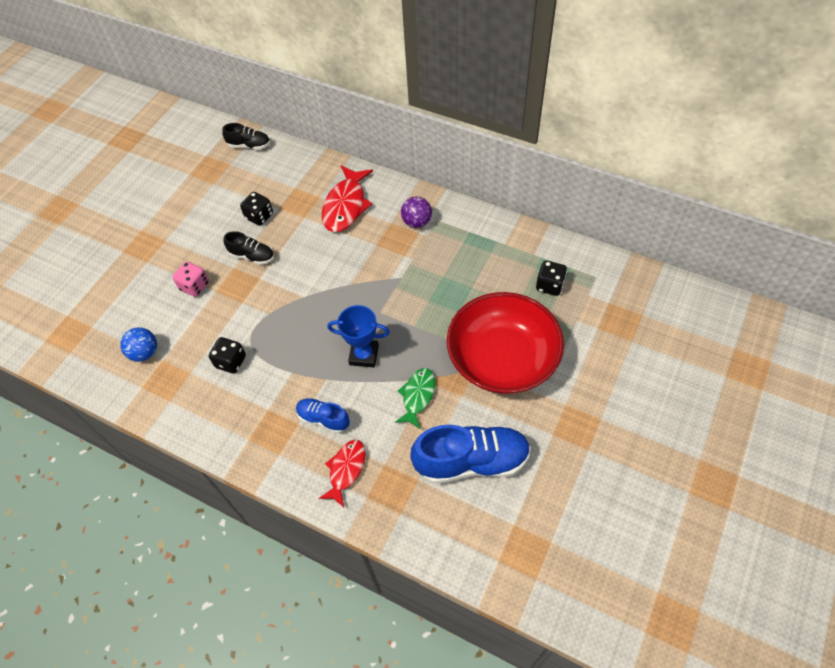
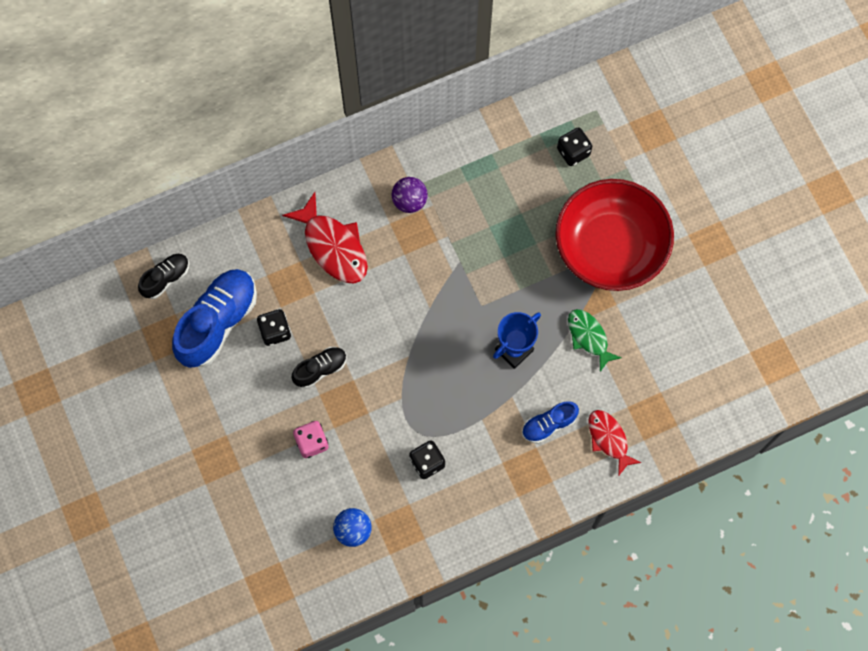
camera: 55 degrees left, 15 degrees up
blue shoe [410,425,531,484] -> blue shoe moved to [172,269,257,368]

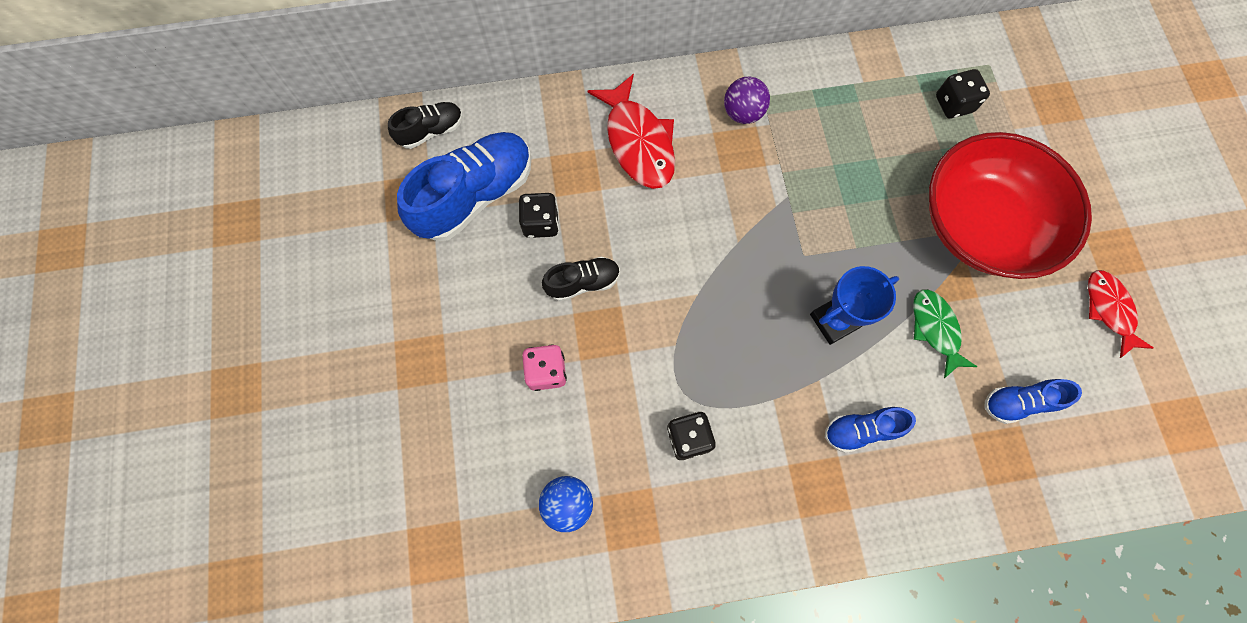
camera: 15 degrees right, 0 degrees up
red fish [588,410,642,476] -> red fish moved to [1088,270,1154,358]
none -> blue shoe [984,379,1082,424]

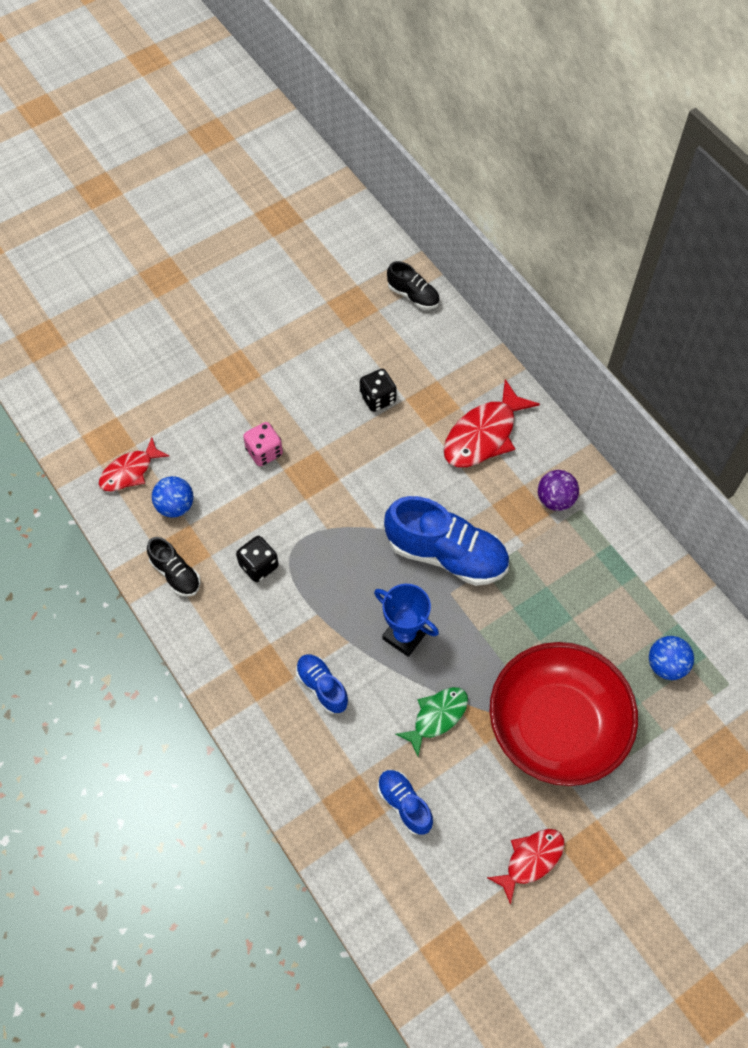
camera: 65 degrees right, 10 degrees down
blue shoe [397,132,531,241] -> blue shoe moved to [384,496,509,586]
black shoe [542,256,620,301] -> black shoe moved to [147,537,201,597]
black dice [936,69,990,118] -> blue ball [649,636,694,680]
none -> red fish [99,438,169,491]

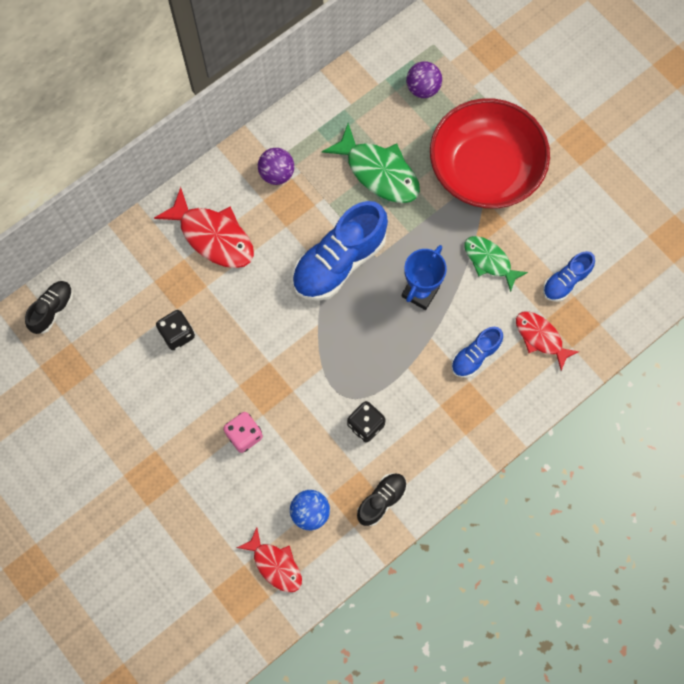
camera: 95 degrees left, 10 degrees up
blue shoe [384,496,509,586] -> blue shoe turned 150 degrees counterclockwise [292,201,388,301]
red fish [487,829,564,905] -> red fish moved to [516,311,579,370]
blue ball [649,636,694,680] -> purple ball [406,61,442,98]
none -> green fish [322,123,420,203]

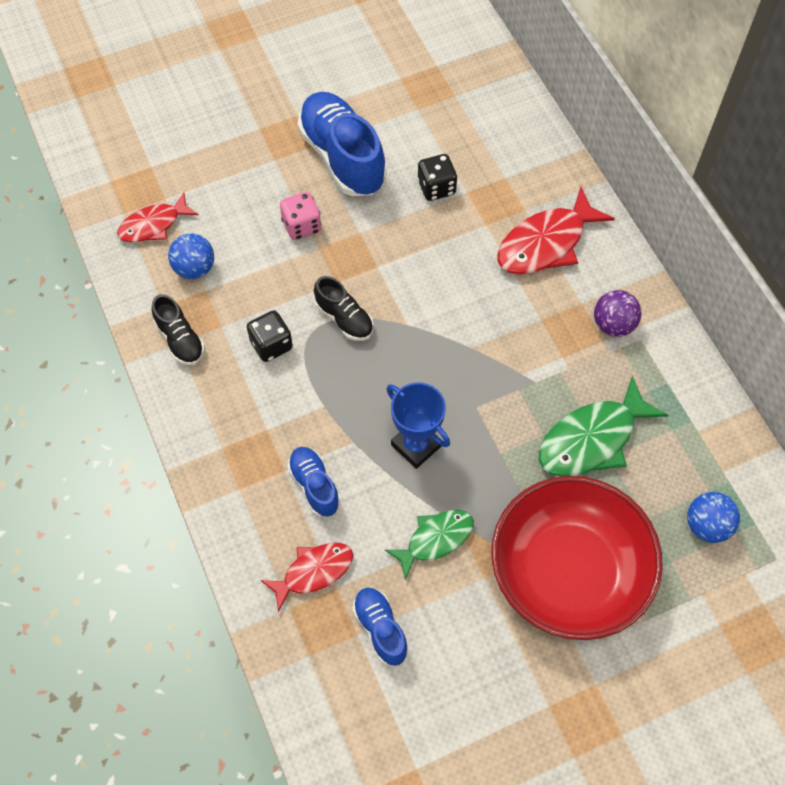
camera: 105 degrees right, 10 degrees down
black shoe [25,281,73,334] -> black shoe moved to [314,276,374,341]
blue shoe [292,201,388,301] -> blue shoe moved to [297,92,387,196]
purple ball [406,61,442,98] -> blue ball [687,492,740,543]

